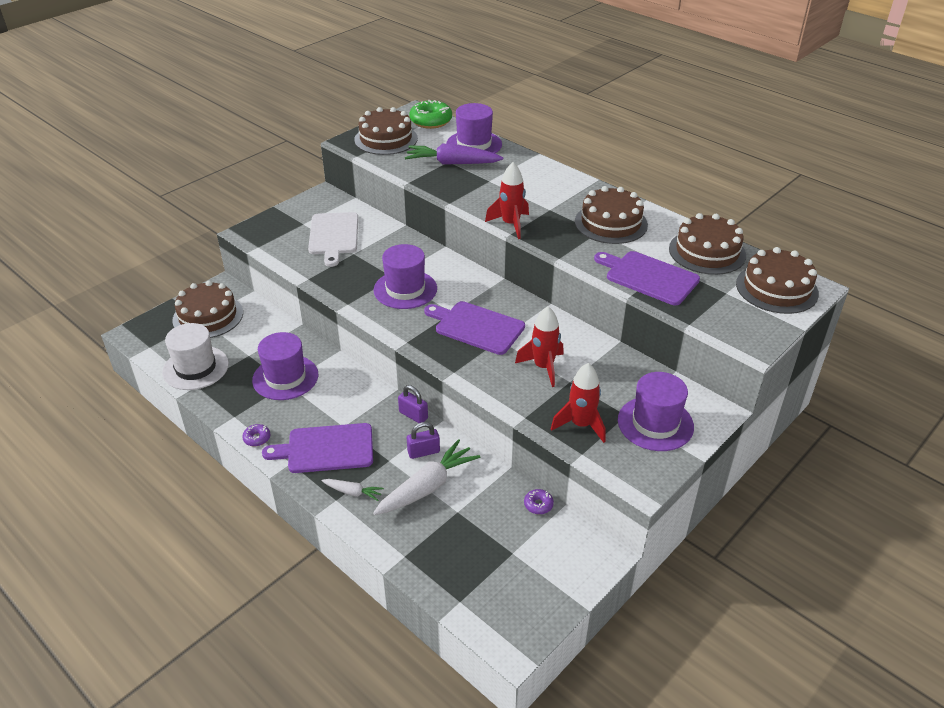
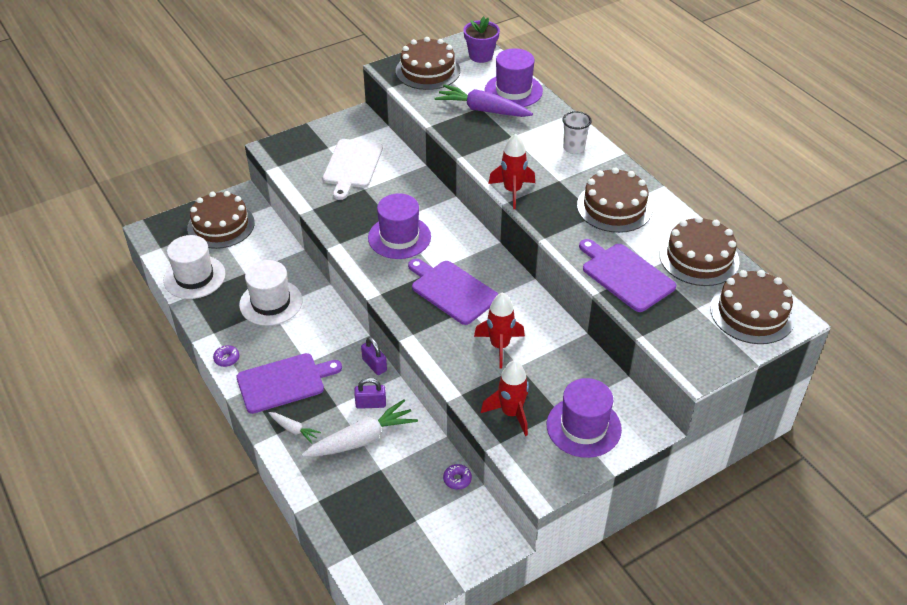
camera: 15 degrees right, 5 degrees up
purple hat [252,332,318,400] -> white hat [239,260,303,326]
purple cutting board [262,423,373,473] -> purple cutting board turned 150 degrees clockwise [236,353,342,414]
green donut [409,99,452,129] -> purple flower pot [464,16,500,63]
none -> white cup [562,111,592,154]

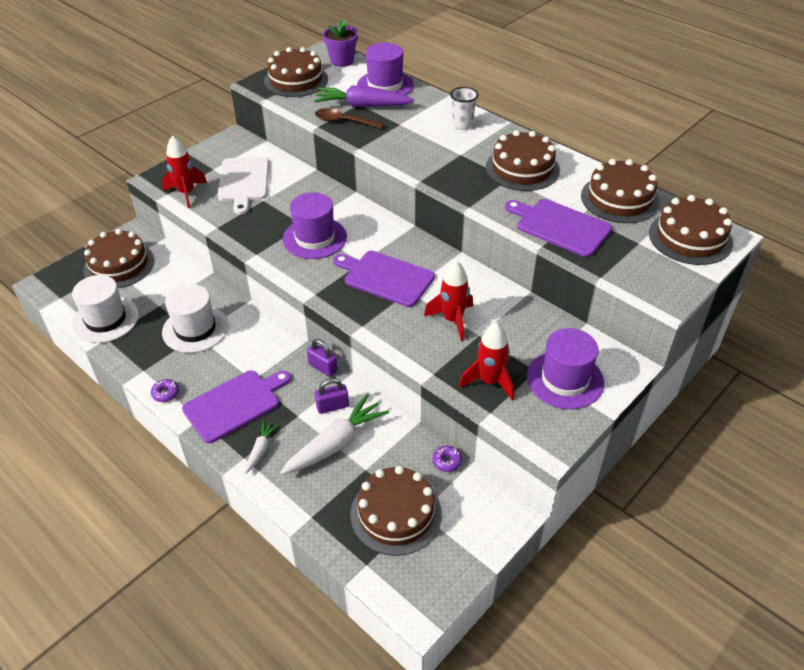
camera: 15 degrees left, 0 degrees up
white carrot [269,412,321,444] -> white carrot turned 90 degrees counterclockwise [245,421,279,474]
red rocket [488,134,535,209] -> red rocket moved to [162,136,207,208]
none -> brown spoon [315,108,384,129]
none -> brown cake [350,466,442,556]

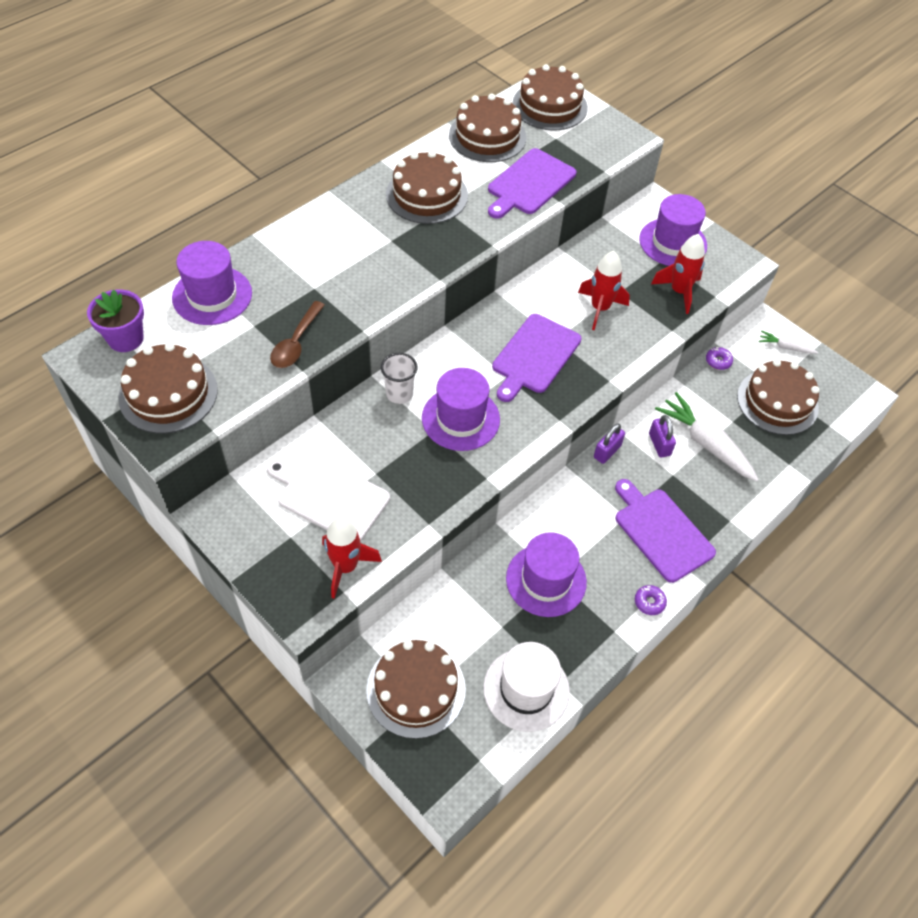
camera: 90 degrees left, 10 degrees up
white hat [162,284,228,353] -> purple hat [506,532,587,617]
white cutting board [218,157,269,215] -> white cutting board turned 150 degrees counterclockwise [267,455,390,542]
white carrot [245,421,279,474] -> white carrot moved to [759,330,818,354]
purple carrot [314,85,414,107] -> none
white cup [450,87,479,130] -> white cup moved to [381,353,417,404]

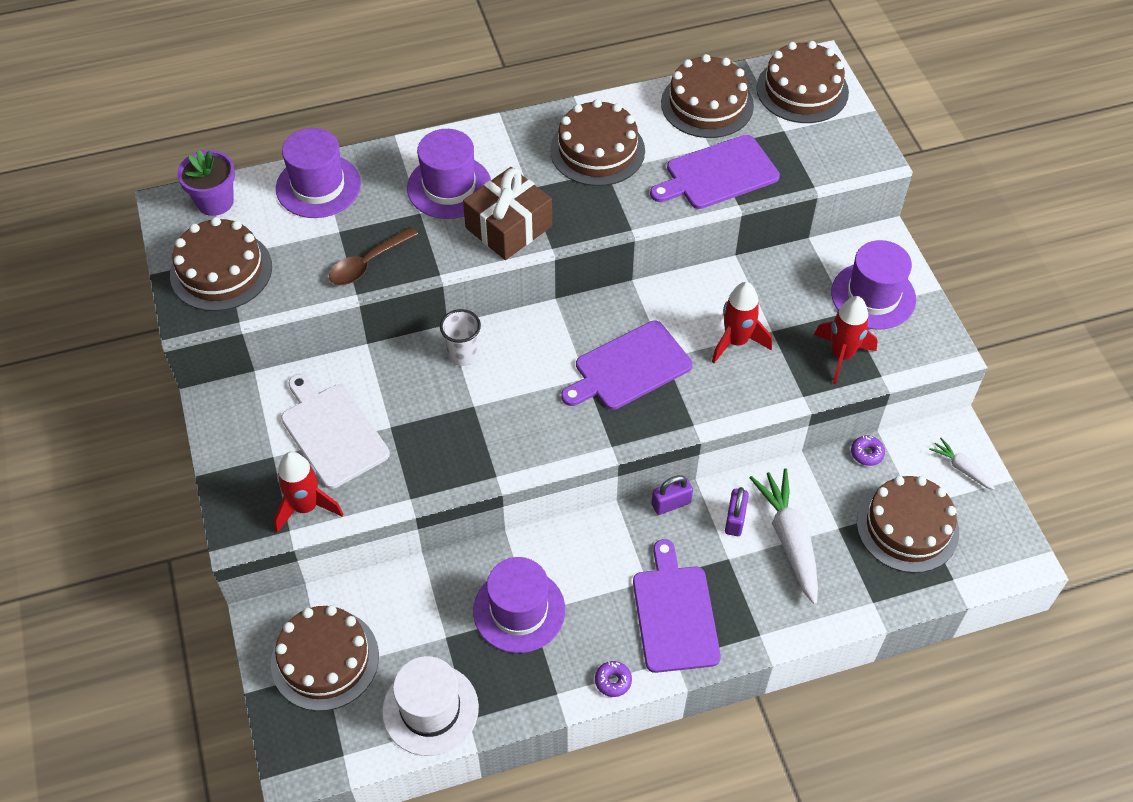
camera: 30 degrees right, 0 degrees up
purple hat [422,368,500,451] -> purple hat moved to [407,129,491,219]
none -> brown gift [463,167,552,260]

